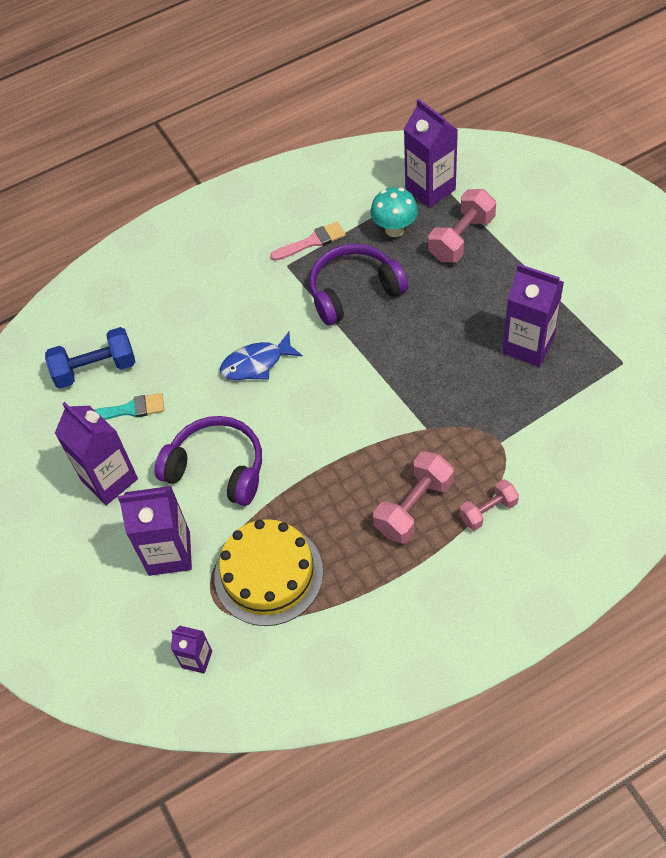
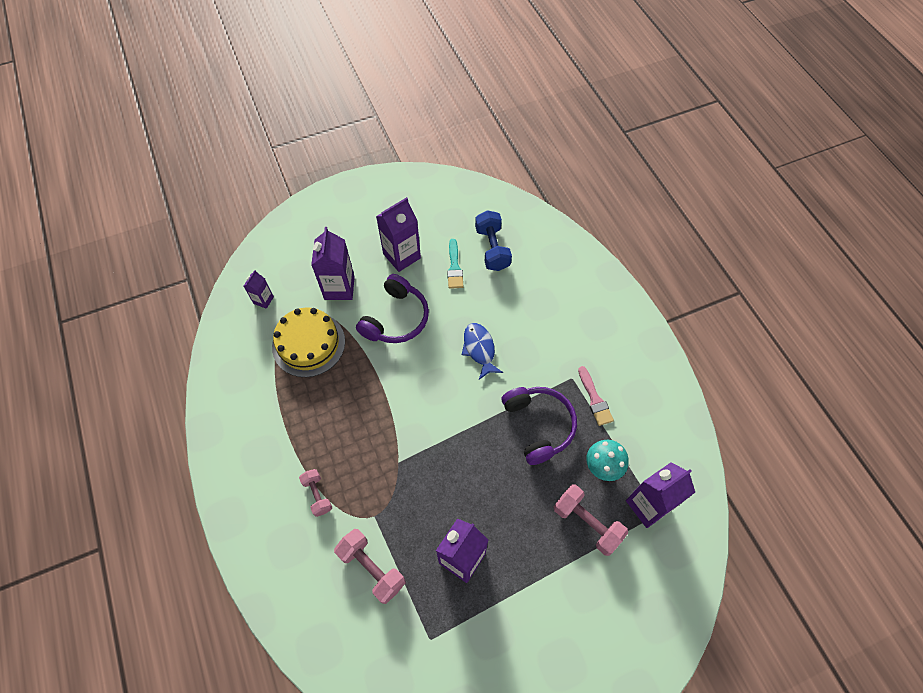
camera: 90 degrees right, 5 degrees up
pink dumbbell [373,451,454,543] -> pink dumbbell moved to [334,529,406,604]

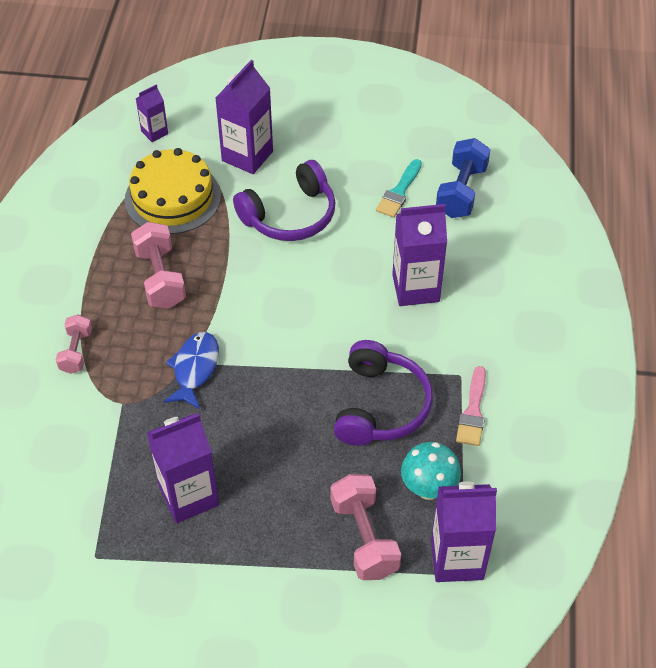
camera: 30 degrees right, 10 degrees down
pink dumbbell [334,529,406,604] -> pink dumbbell moved to [131,222,186,309]
purple carton [376,197,421,272] -> purple carton moved to [392,204,447,306]
blue fish [462,323,503,380] -> blue fish moved to [164,332,219,409]

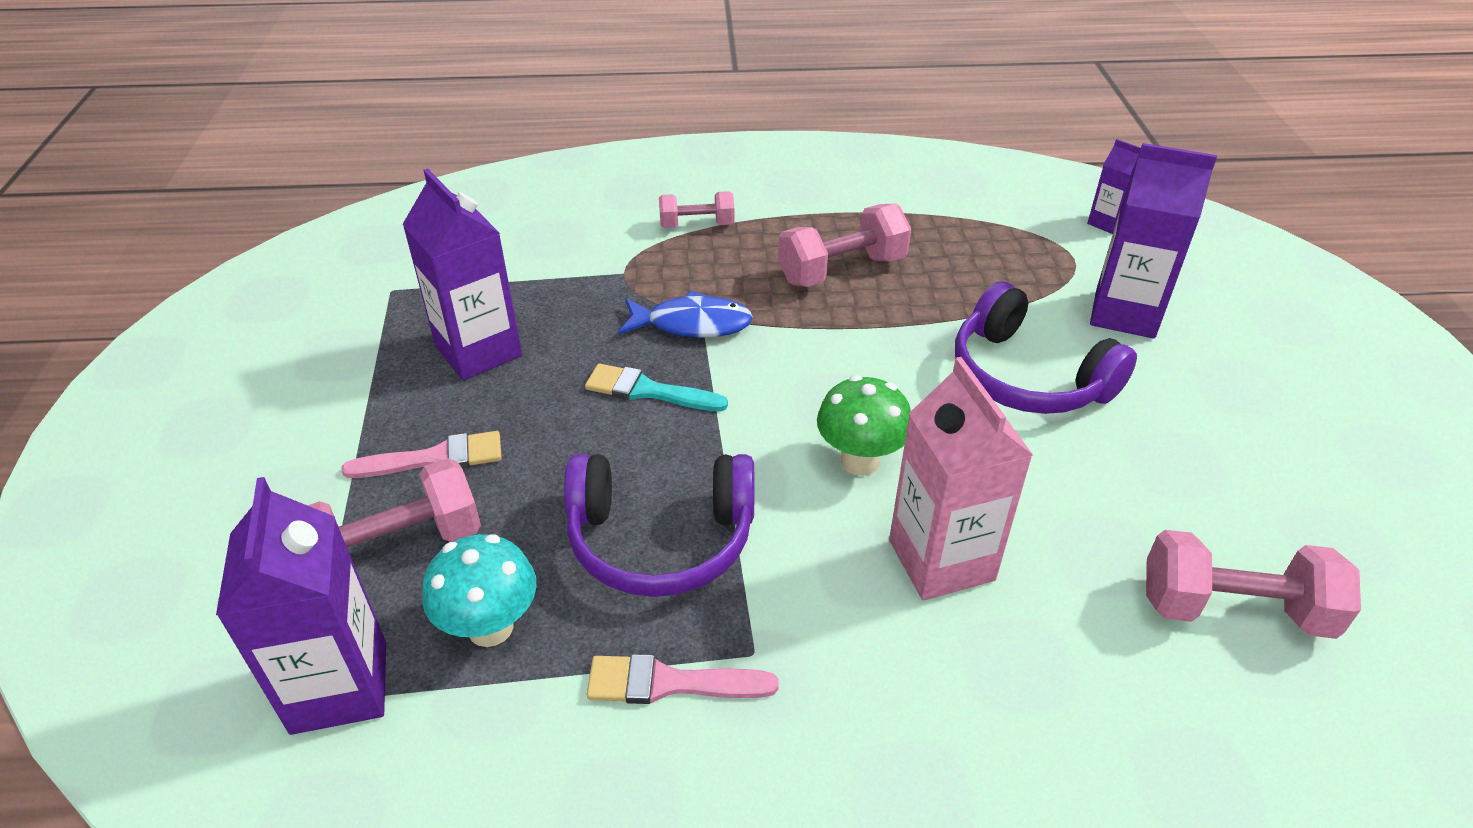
camera: 80 degrees right, 10 degrees down
yellow cake [125,148,221,234] -> none
turquoise brush [376,159,422,218] -> turquoise brush moved to [585,364,728,411]
purple carton [392,204,447,306] -> pink carton [889,357,1033,600]
blue dumbbell [436,138,491,218] -> pink dumbbell [1146,530,1361,639]
none -> pink brush [341,431,502,478]
none -> green mushroom [817,375,911,476]

